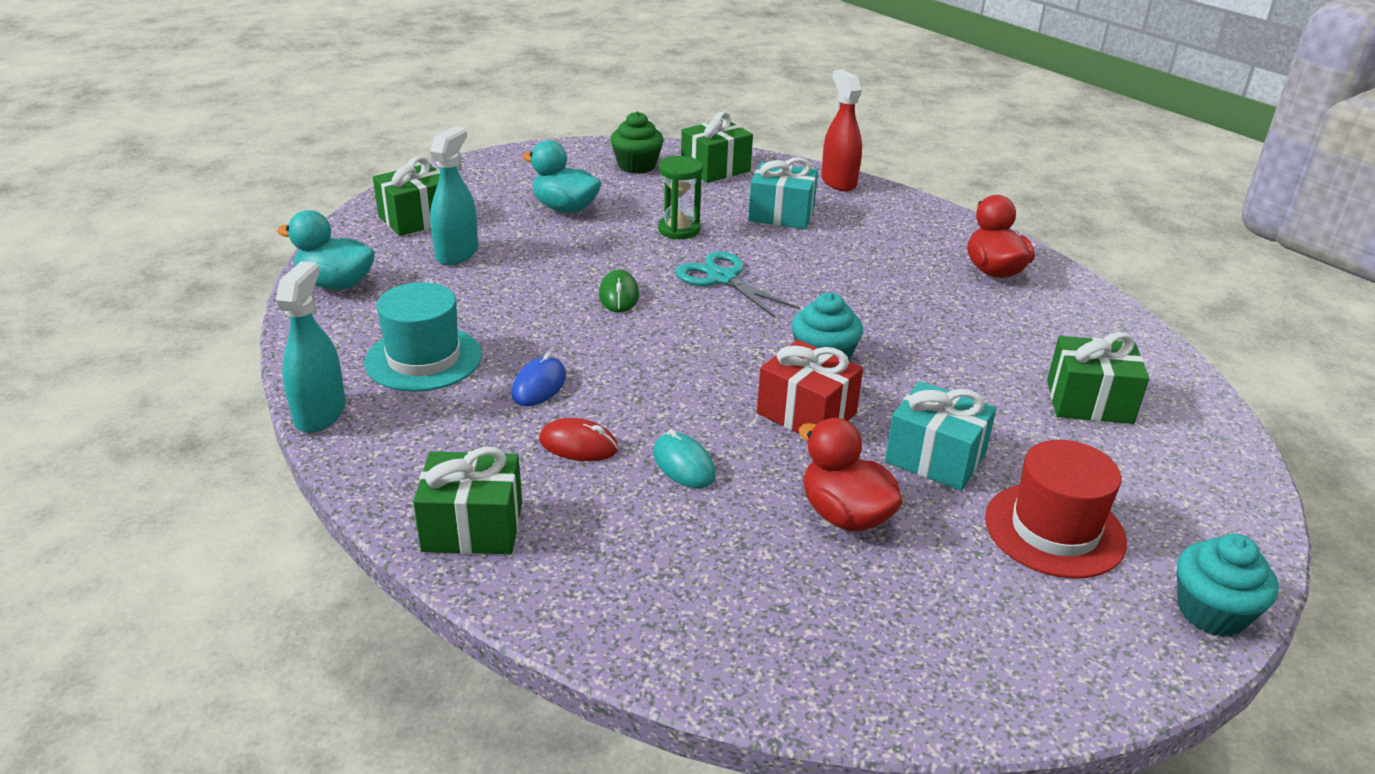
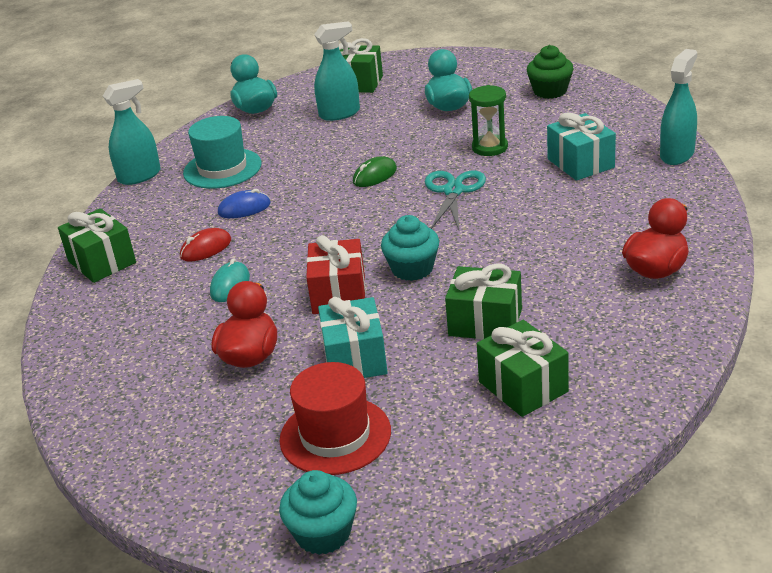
camera: 55 degrees right, 0 degrees up
red mouse [539,418,618,461] -> red mouse turned 75 degrees clockwise [180,228,231,262]
green gift [681,112,753,183] -> green gift moved to [445,264,522,340]
red spray bottle [821,70,862,191] -> turquoise spray bottle [660,49,697,165]

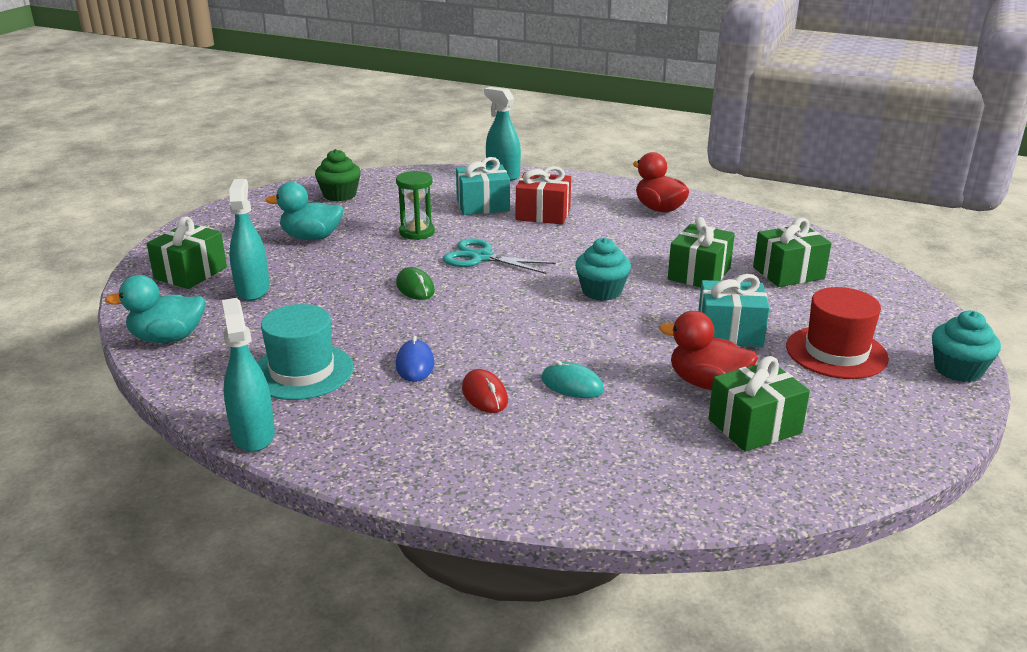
camera: 80 degrees left, 5 degrees down
green gift [58,208,136,283] -> green gift moved to [708,356,810,452]
red gift [306,235,366,314] -> red gift moved to [516,166,571,224]

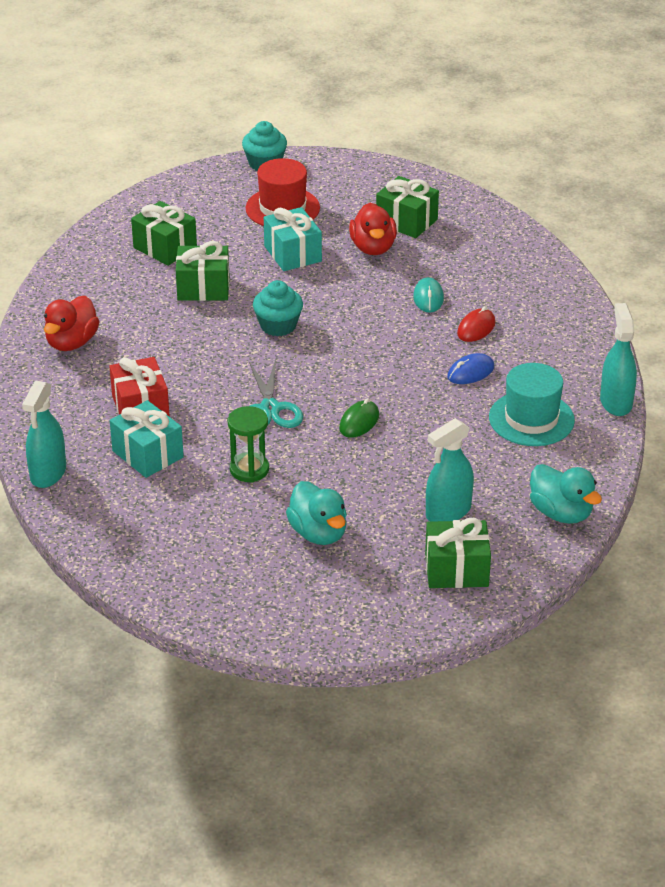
camera: 120 degrees left, 10 degrees up
turquoise spray bottle [222,298,275,452] -> turquoise spray bottle turned 135 degrees clockwise [600,303,637,416]
green cupcake [315,149,361,201] -> none

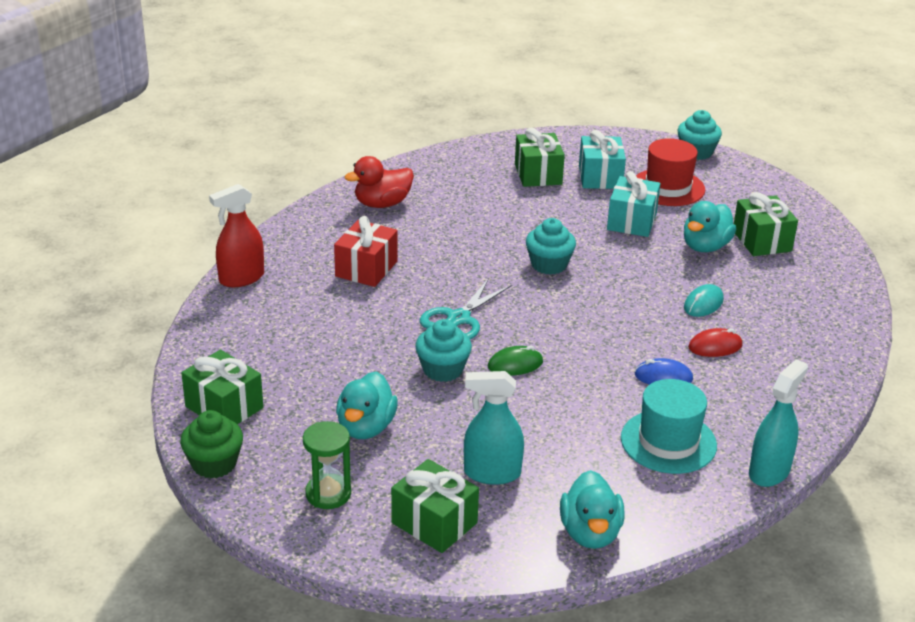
camera: 40 degrees right, 5 degrees down
turquoise spray bottle [22,381,66,488] -> red spray bottle [209,184,264,287]
turquoise gift [110,400,184,478] -> turquoise gift moved to [579,130,626,189]
green gift [176,241,229,301] -> green gift moved to [181,349,263,424]
green hourglass [228,406,269,483] -> green hourglass moved to [303,421,351,509]
red duck [349,203,397,255] -> turquoise duck [684,201,736,252]
none -> green cupcake [180,410,243,478]
none -> turquoise cupcake [415,319,472,382]

